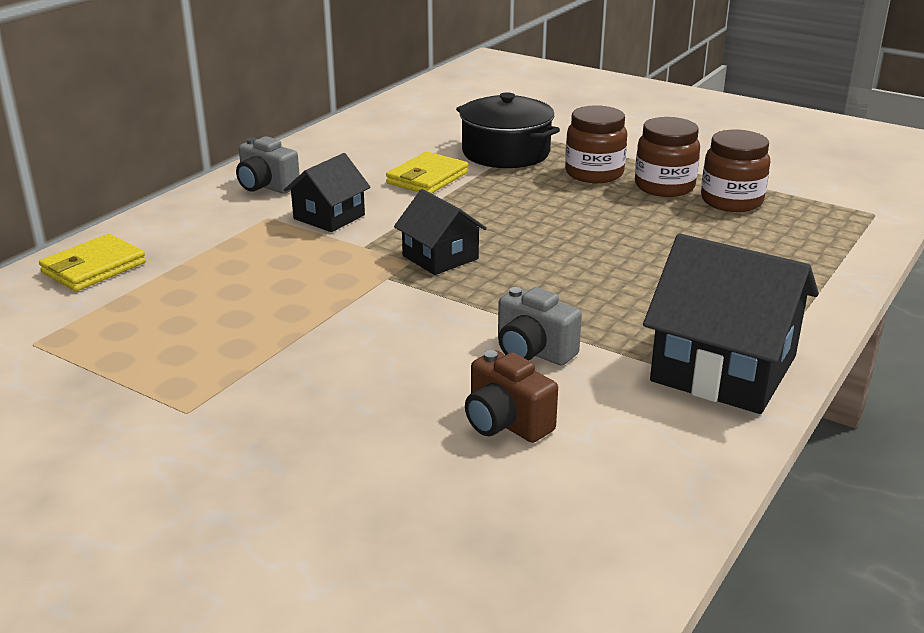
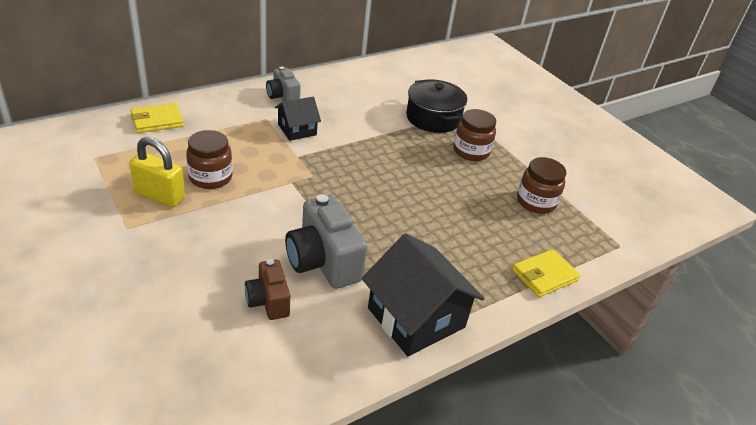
camera: 20 degrees right, 10 degrees up
yellow wallet [386,152,468,194] -> yellow wallet moved to [512,249,580,297]
black house [394,189,487,275] -> none
grey camera [498,287,582,365] -> grey camera [285,194,367,289], size x1.69
brown jar [635,117,700,197] -> brown jar moved to [186,130,233,189]
none -> yellow padlock [130,137,185,208]

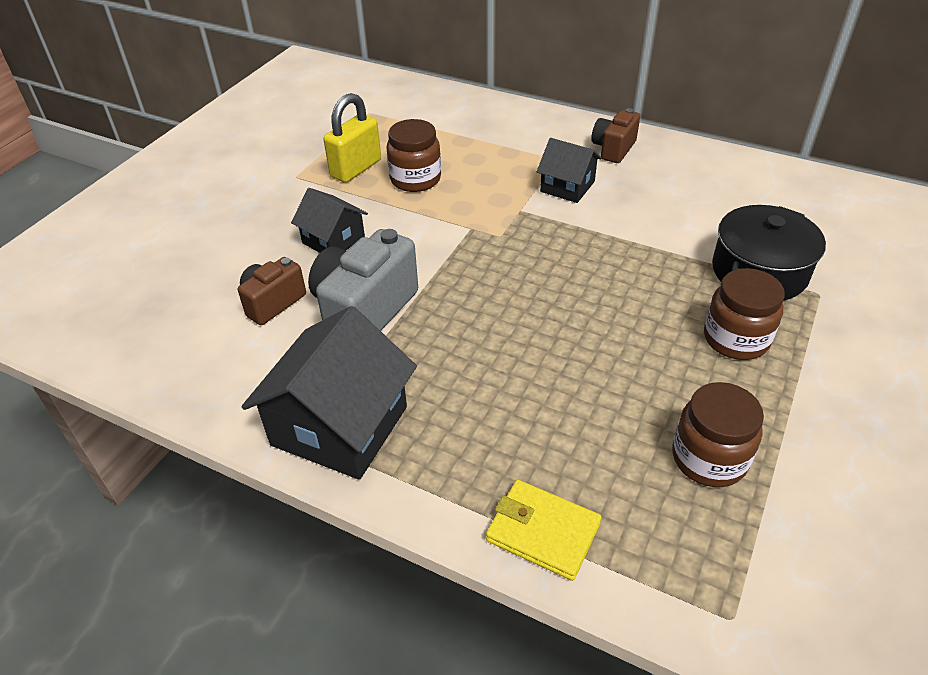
camera: 65 degrees right, 5 degrees up
yellow wallet [130,103,184,133] -> none
yellow padlock [130,137,185,208] -> yellow padlock turned 45 degrees clockwise [324,93,381,183]
grey camera [266,66,301,102] -> brown camera [591,108,640,163]
none -> black house [291,188,368,253]

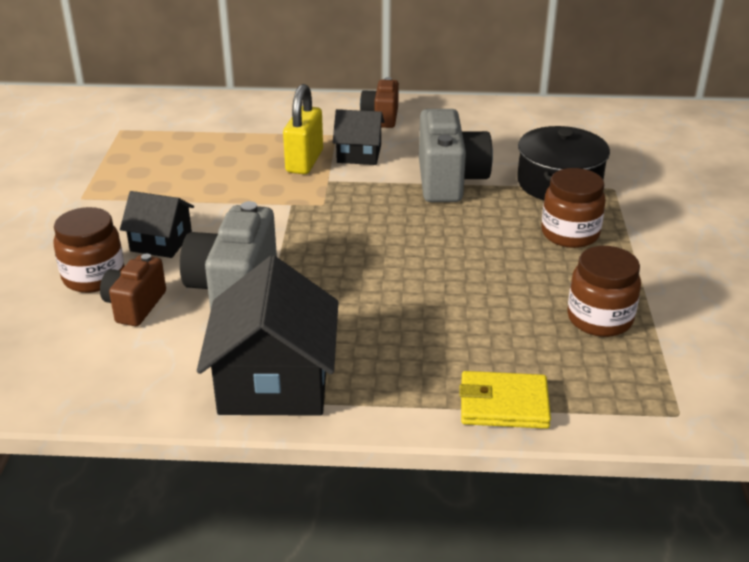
camera: 25 degrees left, 10 degrees down
yellow padlock [324,93,381,183] -> yellow padlock moved to [283,84,323,174]
brown jar [387,119,441,192] -> brown jar moved to [54,207,125,293]
none -> grey camera [419,109,493,202]

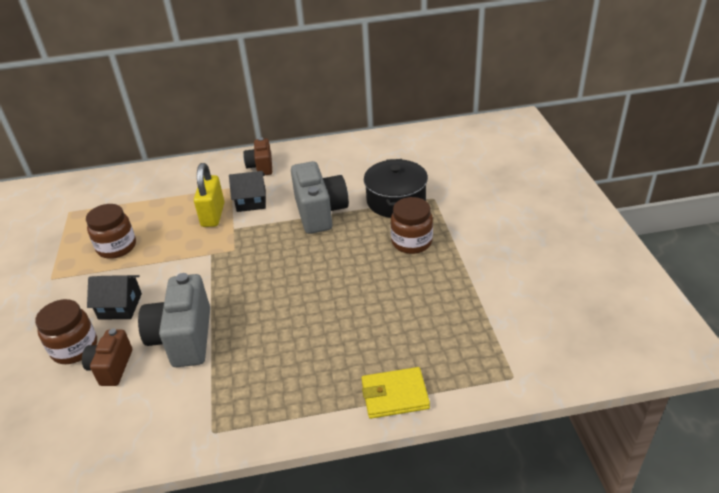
camera: 10 degrees left, 5 degrees up
black house [197,256,339,416] -> none
brown jar [567,246,641,337] -> brown jar moved to [86,204,136,259]

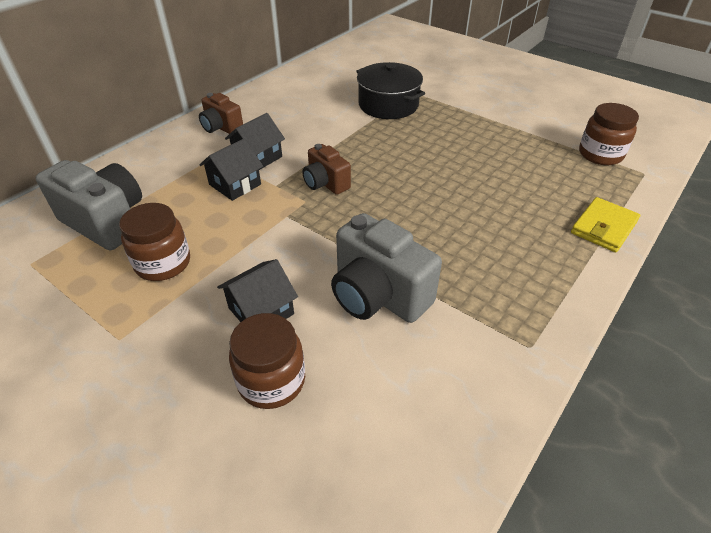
camera: 45 degrees left, 5 degrees up
brown camera [82,329,132,386] -> brown camera moved to [302,144,351,195]
yellow padlock [194,163,224,227] -> black house [199,138,263,201]
grey camera [291,161,349,234] -> grey camera moved to [35,160,142,250]
brown jar [391,197,433,254] -> brown jar moved to [579,103,639,165]

